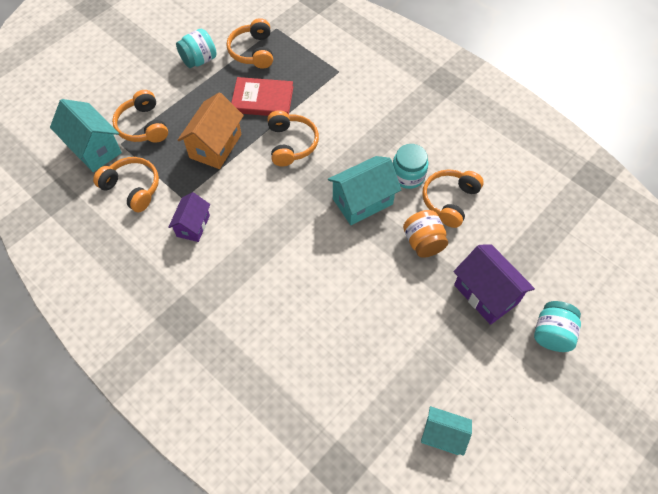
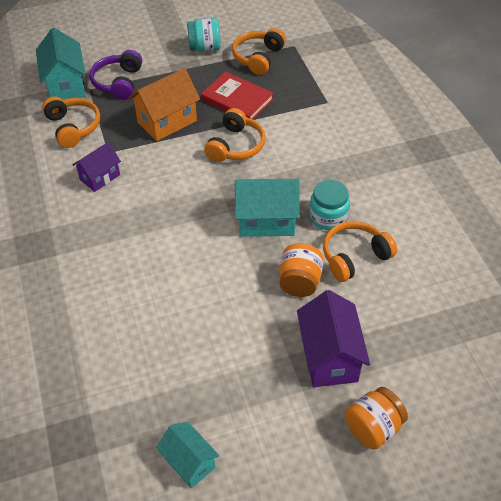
camera: 30 degrees right, 10 degrees down
orange headphones [112,90,168,143] -> purple headphones [90,50,142,100]
turquoise jar [534,301,581,352] -> orange jar [345,387,408,449]

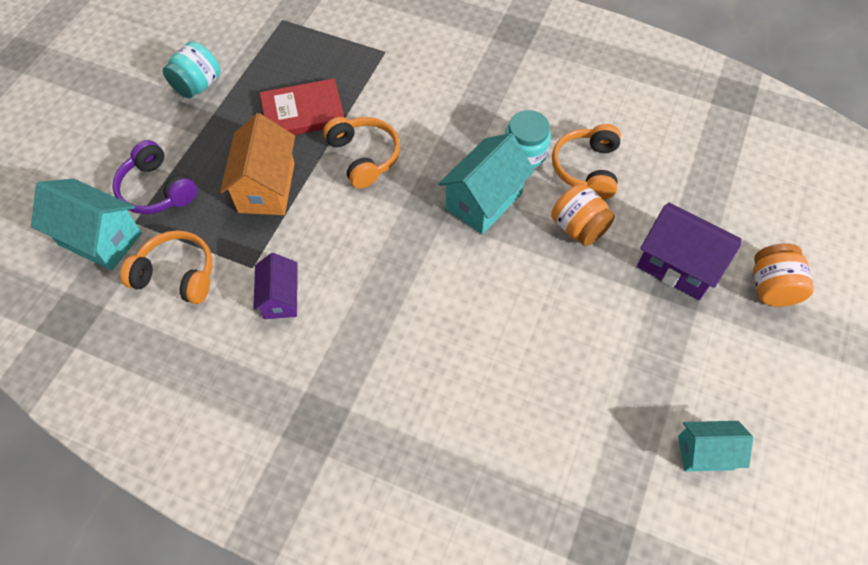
camera: 50 degrees left, 10 degrees up
orange headphones [232,28,286,75] -> none

